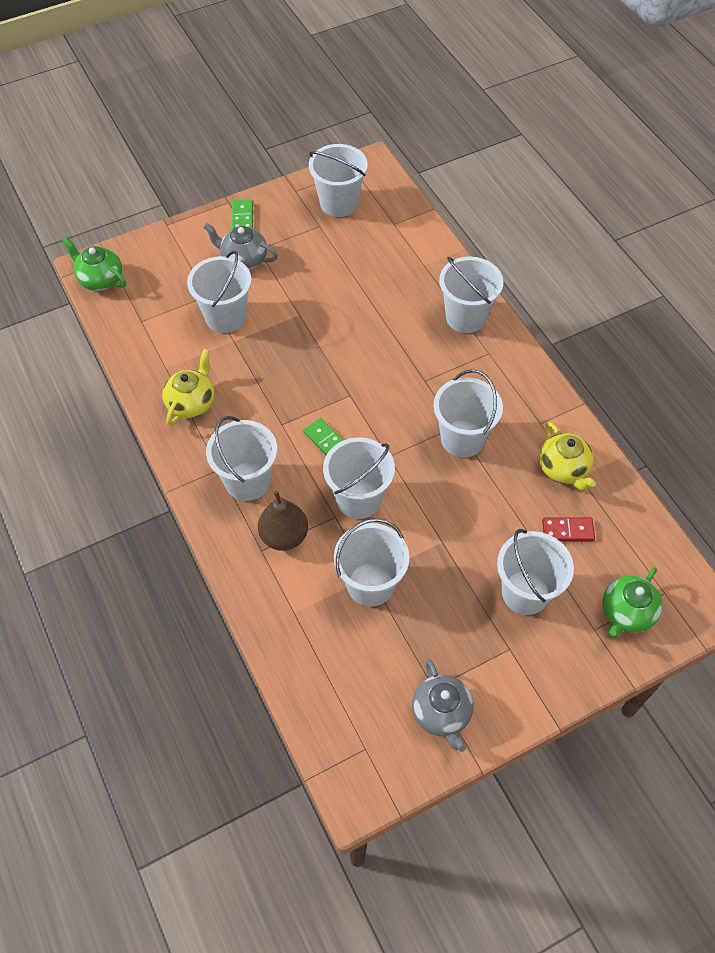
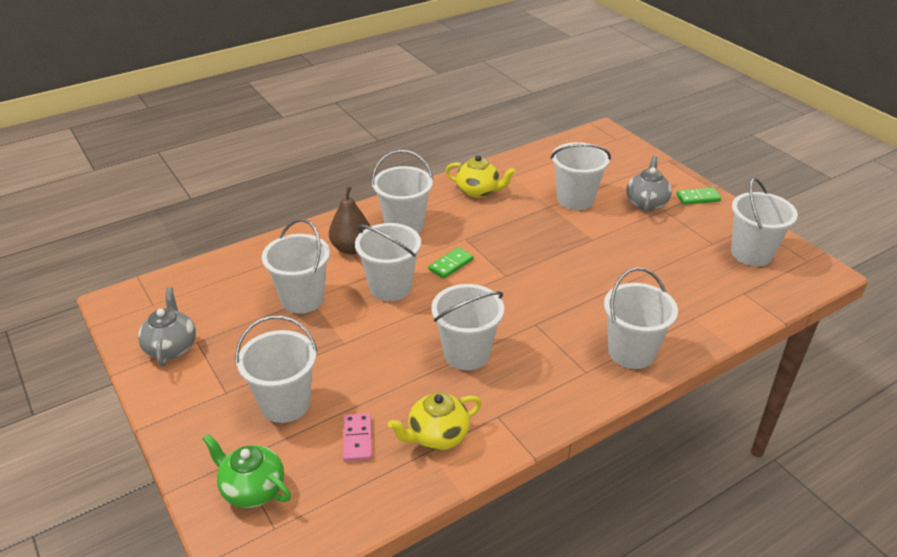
camera: 85 degrees right, 20 degrees down
green teapot [62,237,126,291] -> none
grey teapot [412,659,473,752] -> grey teapot turned 105 degrees clockwise [138,287,196,367]
red domino [542,517,595,541] -> pink domino [343,413,372,462]

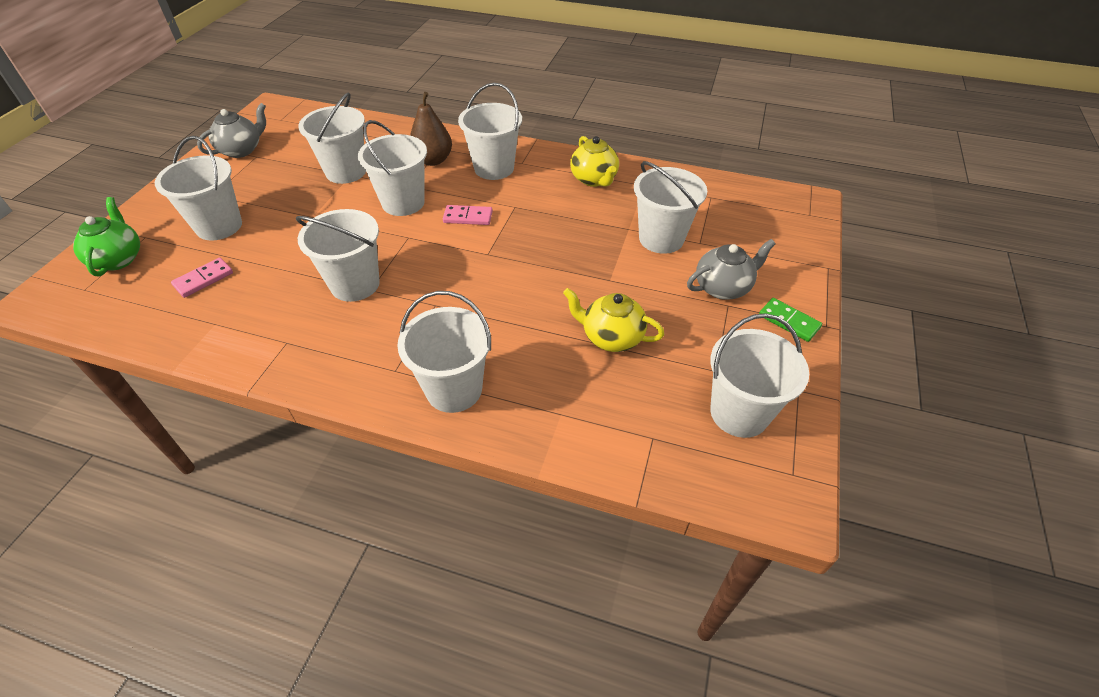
camera: 50 degrees right, 10 degrees up
yellow teapot [388,393,482,450] -> yellow teapot moved to [563,288,664,352]
green domino [428,247,474,279] -> pink domino [443,205,493,225]

